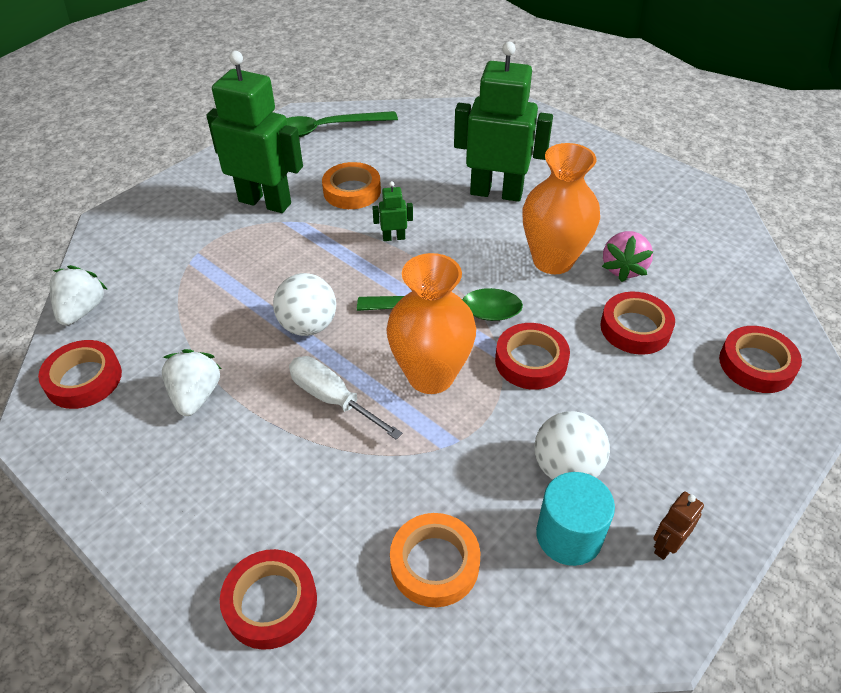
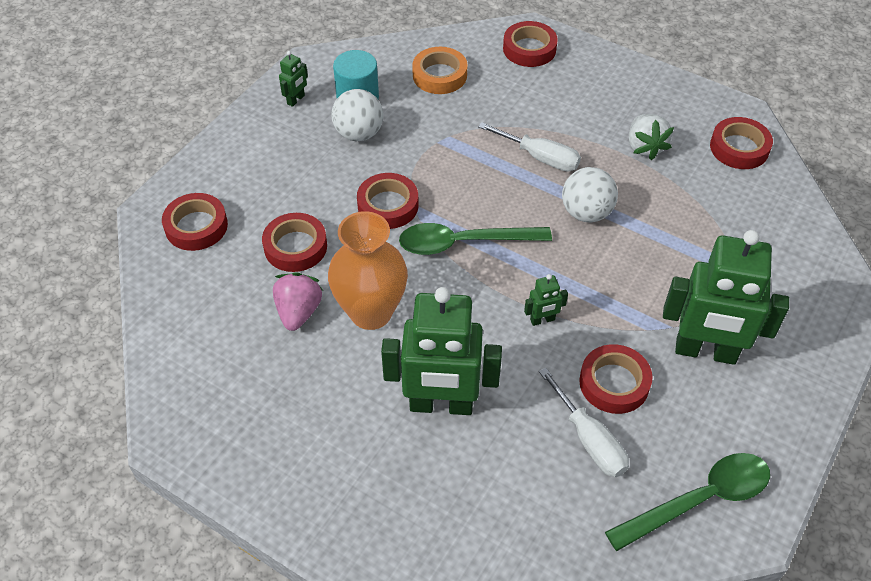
camera: 170 degrees right, 5 degrees up
white strawberry [50,265,108,326] -> none
orange tape [322,162,381,209] -> red tape [579,344,653,414]
orange vase [386,253,476,394] -> none
brown robot [654,492,704,560] -> green robot [279,51,308,107]
none -> white screwdriver [539,368,629,477]

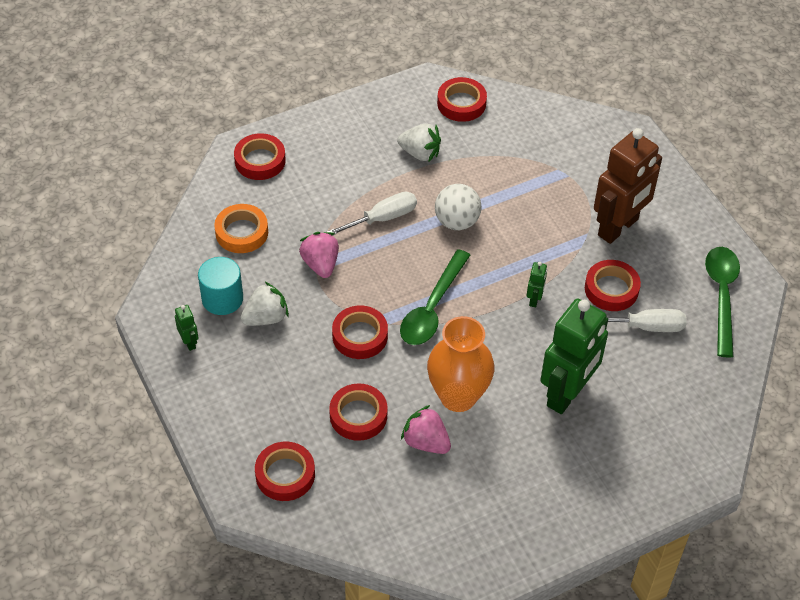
camera: 60 degrees left, 0 degrees up
white ball [331,89,383,141] -> white strawberry [240,281,289,326]
green robot [663,230,789,365] -> brown robot [594,128,662,244]
none -> pink strawberry [299,232,339,278]

